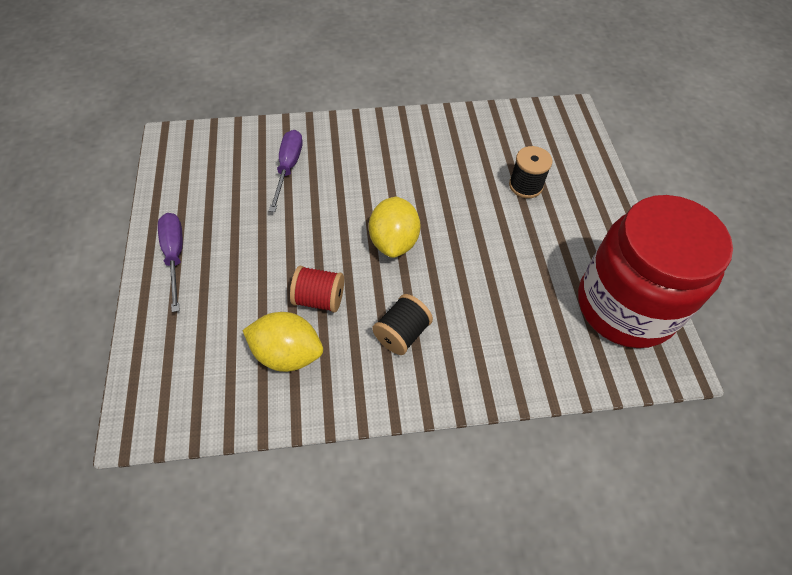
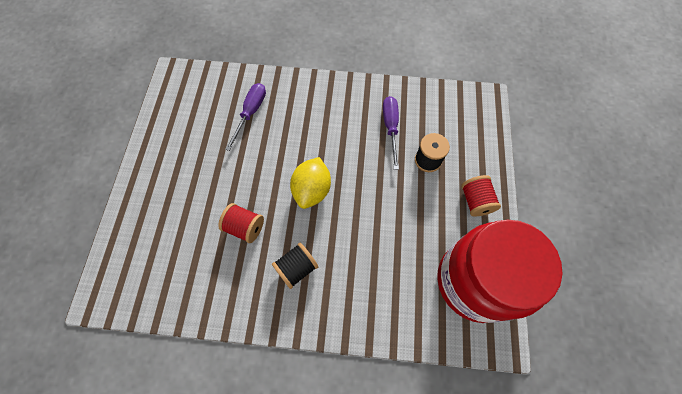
camera: 15 degrees right, 10 degrees up
purple screwdriver [158,213,183,312] -> purple screwdriver moved to [383,96,399,170]
yellow lemon [242,312,323,372] -> none
none -> red spool [461,175,501,216]

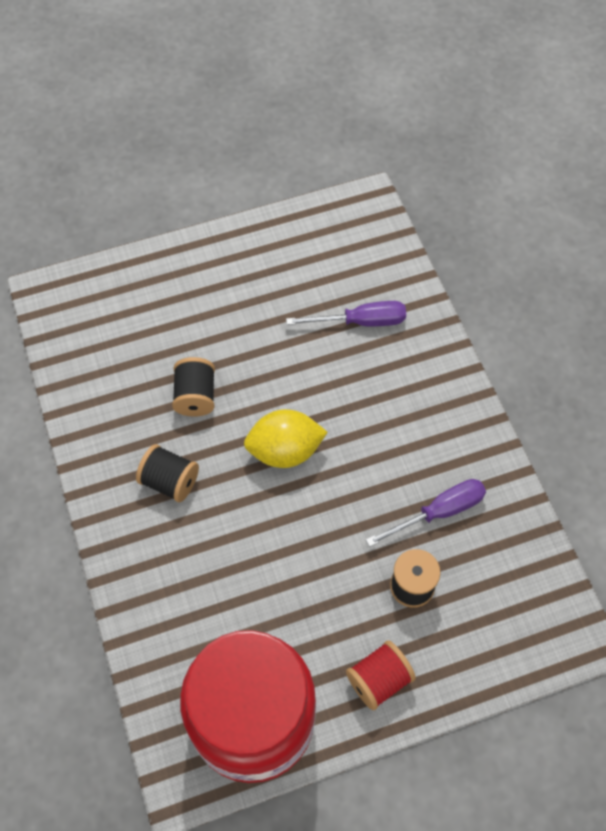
camera: 65 degrees right, 5 degrees down
red spool [218,203,264,243] -> black spool [172,357,215,417]

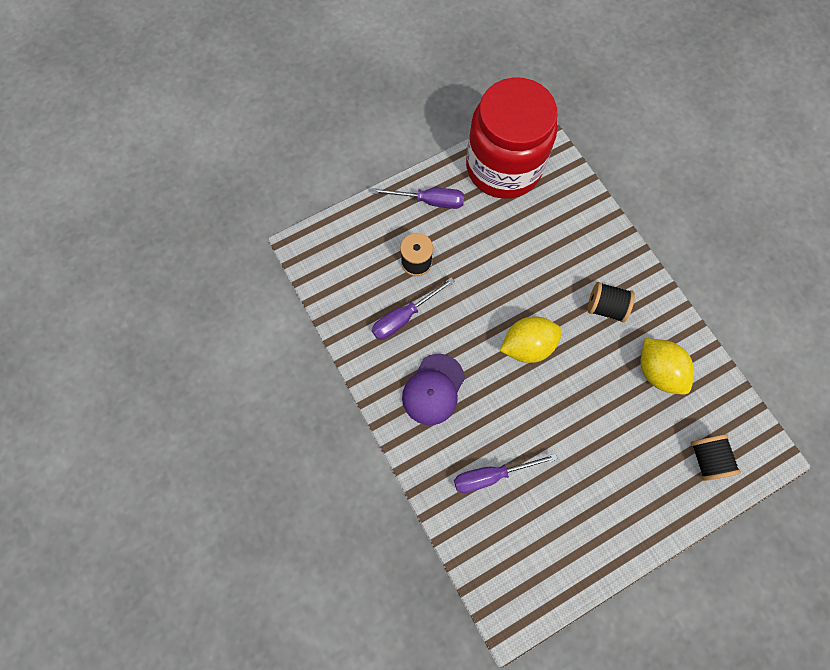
camera: 170 degrees right, 10 degrees up
black spool [172,357,215,417] -> black spool moved to [691,434,741,481]
red spool [346,640,416,710] -> purple screwdriver [372,188,464,209]
none -> purple cap [402,354,465,425]
none -> yellow lemon [641,338,694,395]

